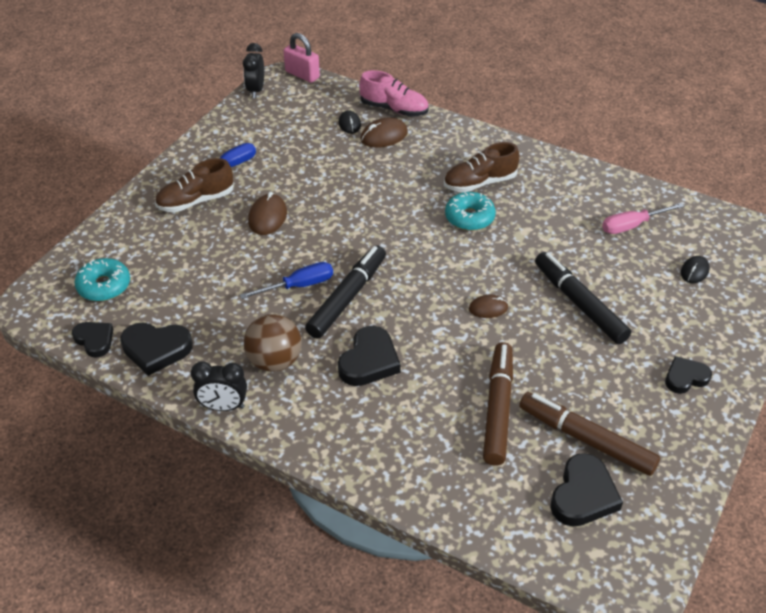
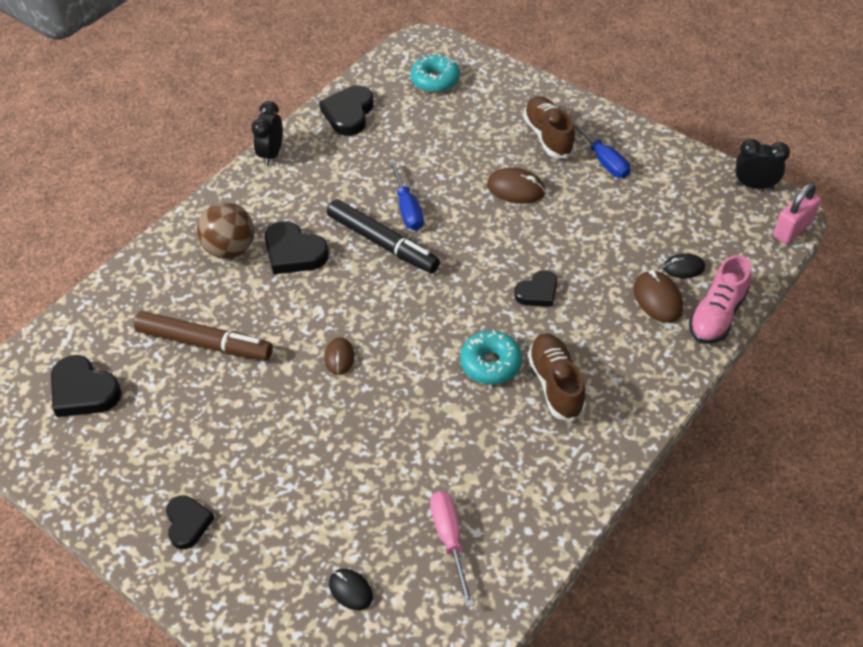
camera: 100 degrees right, 5 degrees up
black heart [72,322,113,358] -> black heart moved to [514,270,557,307]
brown ball [244,314,302,372] -> brown ball moved to [197,202,254,259]
brown marker [519,392,660,476] -> none
black marker [535,252,631,344] -> none

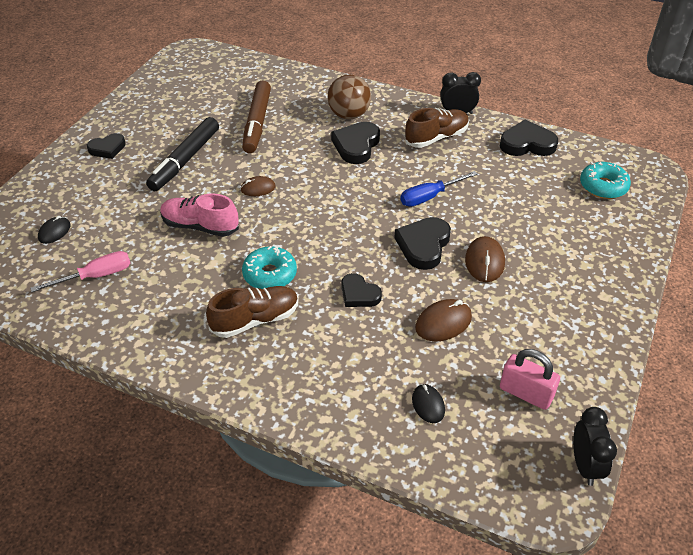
camera: 75 degrees right, 5 degrees down
black heart [51,355,122,417] -> black heart moved to [394,217,451,270]
black marker [327,199,440,273] -> black marker moved to [146,117,219,191]
brown shoe [523,96,576,158] -> brown shoe moved to [405,108,469,148]
blue screwdriver [572,119,630,178] -> none
brown mouse [634,270,683,323] -> brown mouse moved to [415,299,472,341]
pink shoe [689,255,751,344] -> pink shoe moved to [160,194,239,237]
pink padlock [773,183,821,244] -> pink padlock moved to [500,349,560,410]

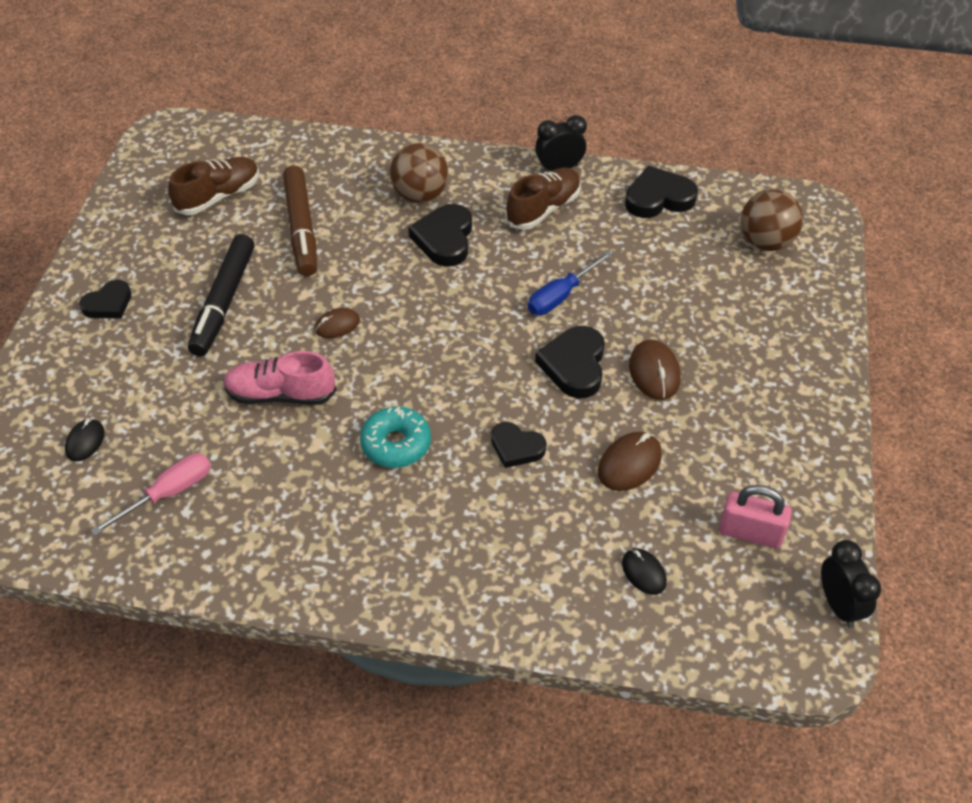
camera: 15 degrees left, 5 degrees up
brown shoe [206,286,298,338] -> brown shoe moved to [168,157,259,215]
turquoise donut [580,162,631,199] -> brown ball [740,189,803,251]

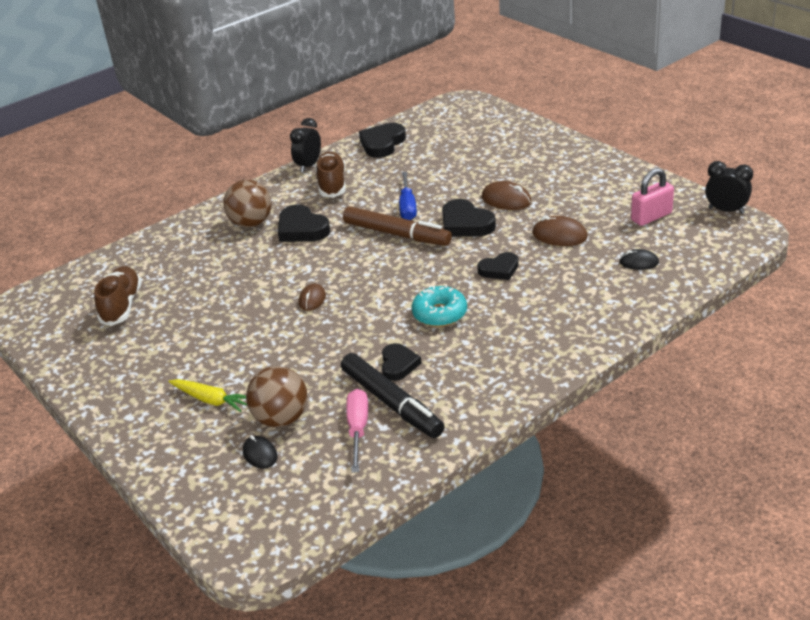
camera: 45 degrees left, 15 degrees down
black heart [79,280,131,318] -> black heart moved to [382,343,421,381]
black marker [188,234,255,356] -> black marker moved to [341,353,444,438]
pink shoe [223,351,336,405] -> none
brown marker [283,166,317,276] -> brown marker moved to [343,206,452,246]
brown mouse [598,432,662,491] -> brown mouse turned 60 degrees counterclockwise [532,215,588,246]
brown ball [740,189,803,251] -> brown ball moved to [246,366,308,427]
none -> yellow carrot [168,379,247,412]

